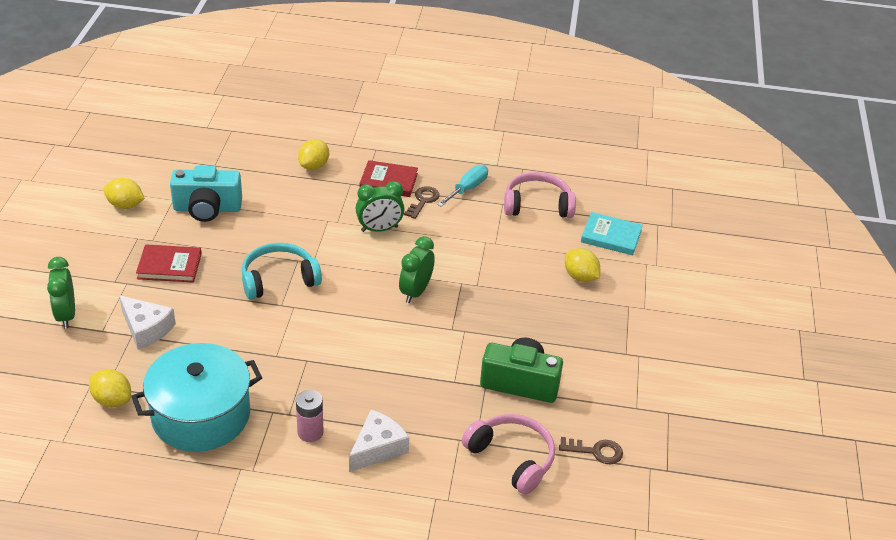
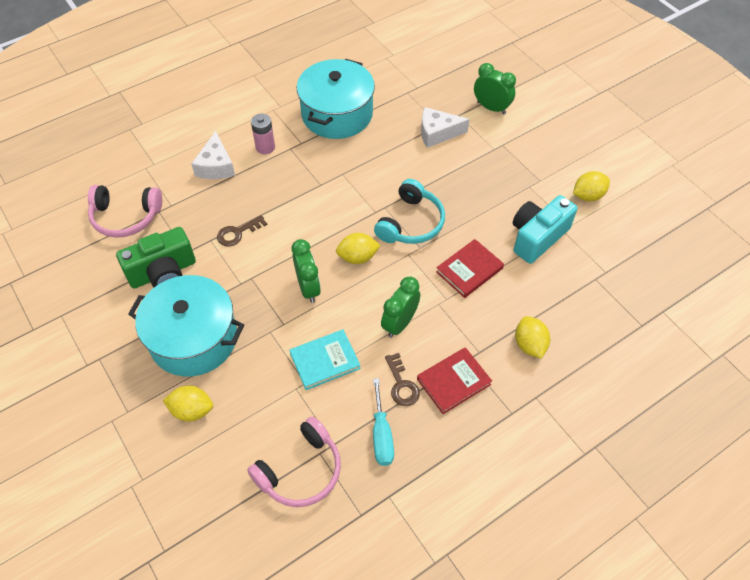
camera: 140 degrees right, 15 degrees up
yellow lemon [89,369,131,407] -> yellow lemon moved to [336,233,381,264]
red book [136,244,202,283] -> red book moved to [436,239,504,298]
brown key [559,437,623,465] -> brown key moved to [217,215,267,246]
turquoise book [581,212,643,255] -> turquoise book moved to [290,329,361,390]
none -> turquoise pot [128,275,244,376]

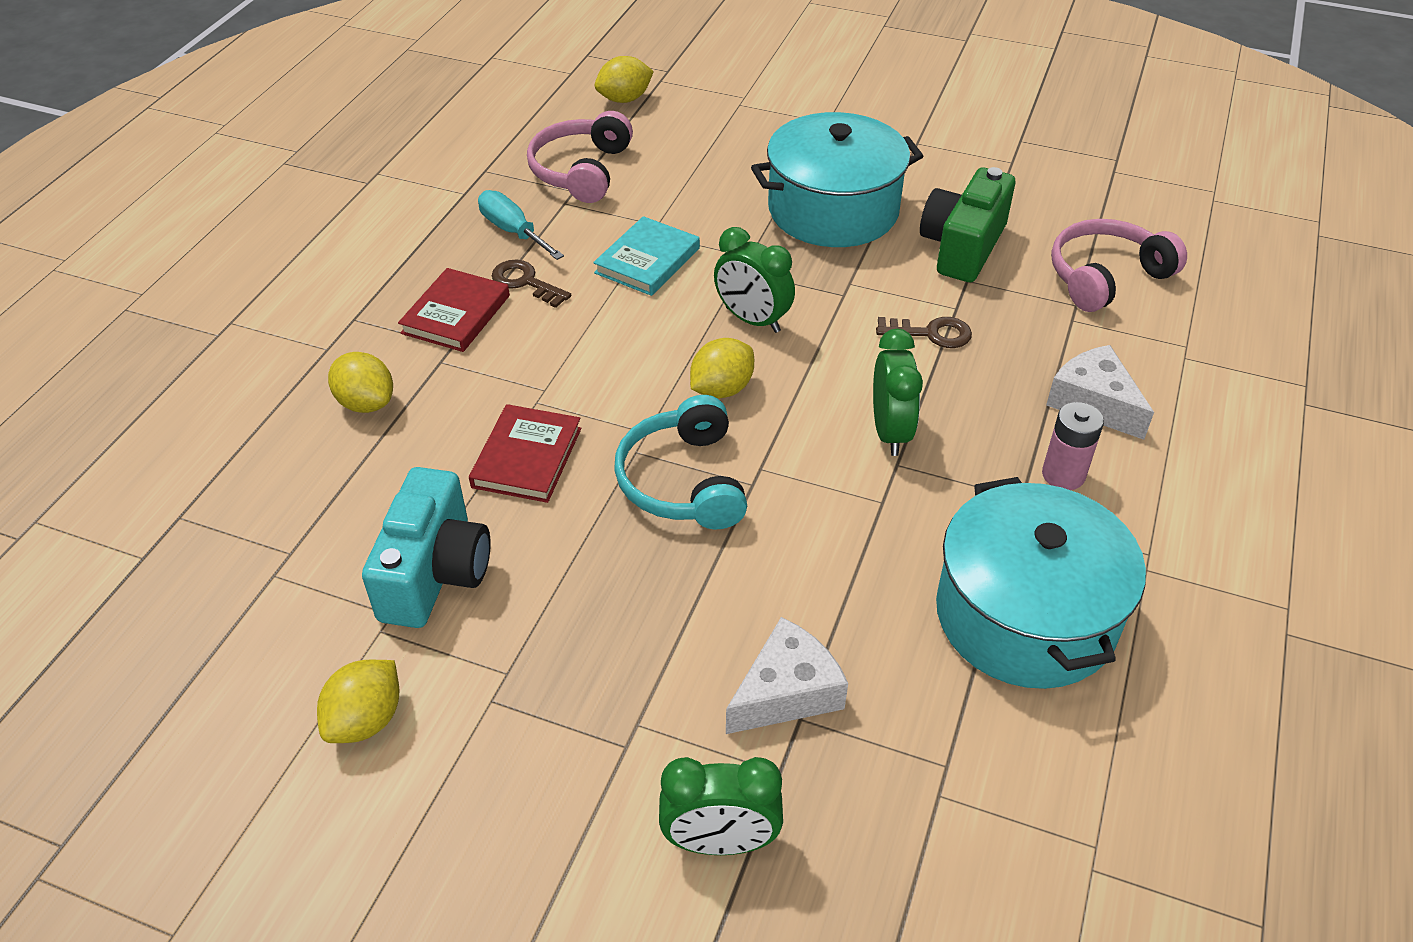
camera: 145 degrees right, 10 degrees down
yellow lemon [163,385,213,422] -> yellow lemon moved to [595,56,654,103]
brown key [217,215,267,246] -> brown key turned 75 degrees clockwise [876,317,972,348]
green clock [381,277,420,338] -> green clock moved to [873,329,923,456]

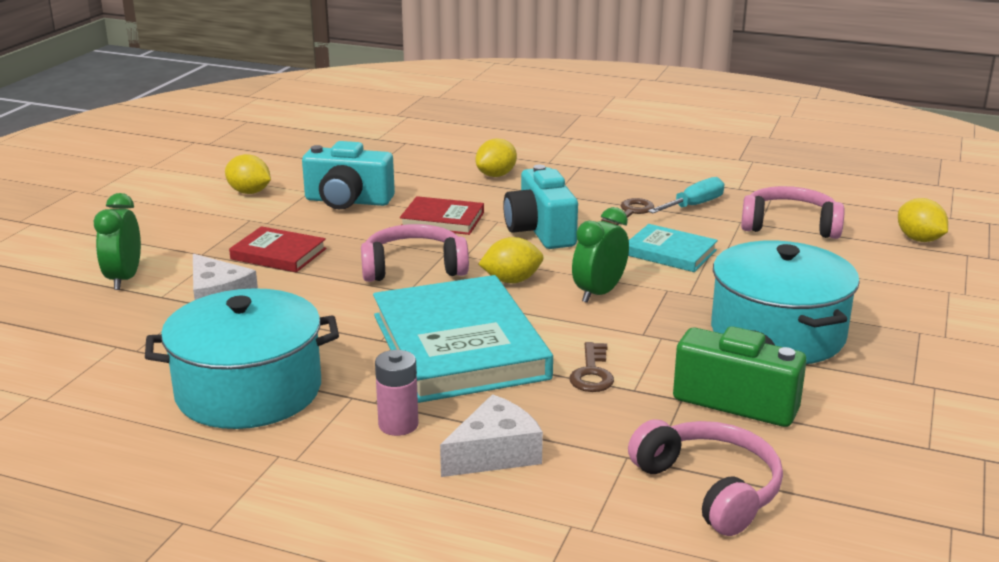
camera: 90 degrees right, 20 degrees down
red book [398,268,510,352] -> red book moved to [229,226,326,272]
turquoise headphones [614,395,747,529] -> pink headphones [361,224,469,282]
yellow lemon [690,338,754,398] -> yellow lemon turned 60 degrees counterclockwise [479,237,543,283]
green clock [873,329,923,456] -> turquoise book [373,275,553,403]
none -> turquoise camera [503,165,578,249]

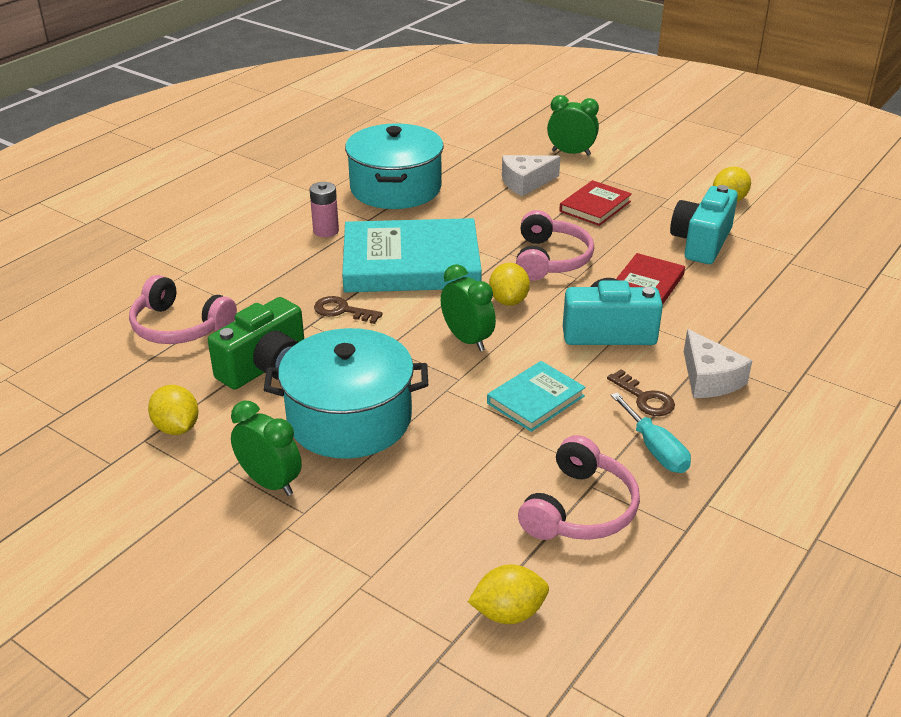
camera: 105 degrees right, 10 degrees up
white cheese [440,394,543,477] -> white cheese moved to [684,329,753,398]
yellow lemon [476,138,517,177] -> yellow lemon moved to [148,385,199,435]
pink headphones [628,419,783,536] -> pink headphones turned 45 degrees clockwise [129,275,237,344]
none -> green clock [231,401,302,496]

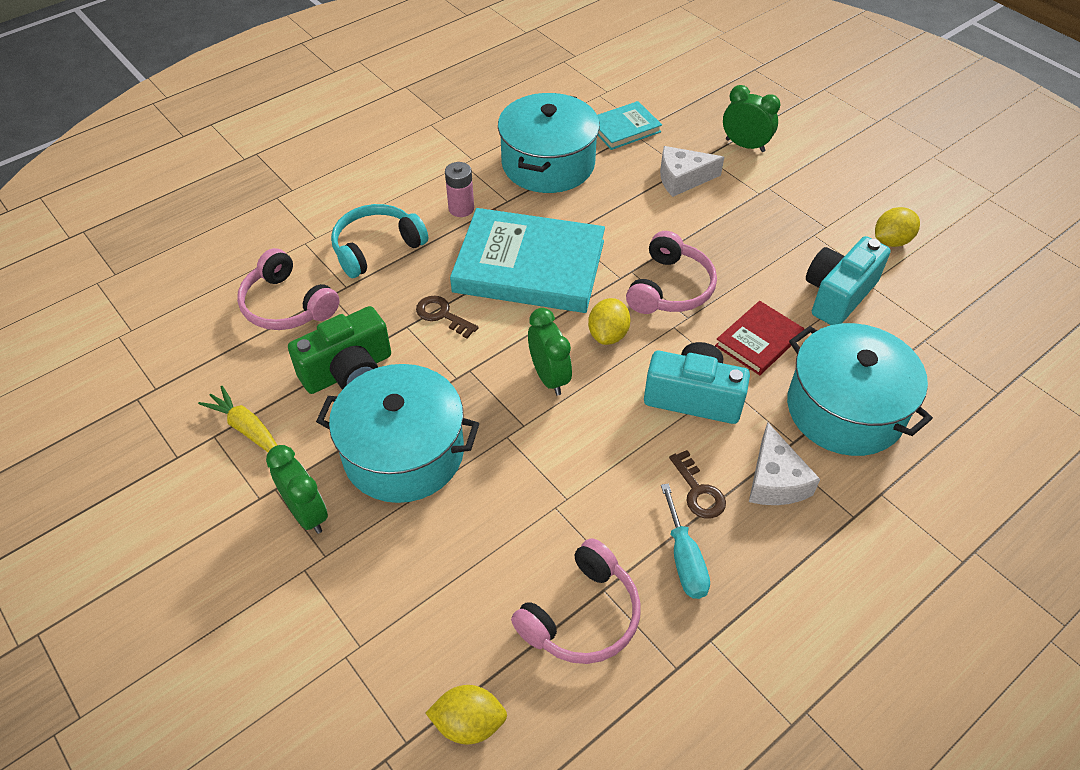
camera: 15 degrees right, 15 degrees up
yellow lemon [148,385,199,435] -> yellow carrot [198,386,277,452]
turquoise book [487,361,586,432] -> turquoise book moved to [597,101,662,150]
red book [559,180,632,226] -> none
none -> turquoise headphones [331,204,428,278]
none -> turquoise pot [787,323,933,456]

